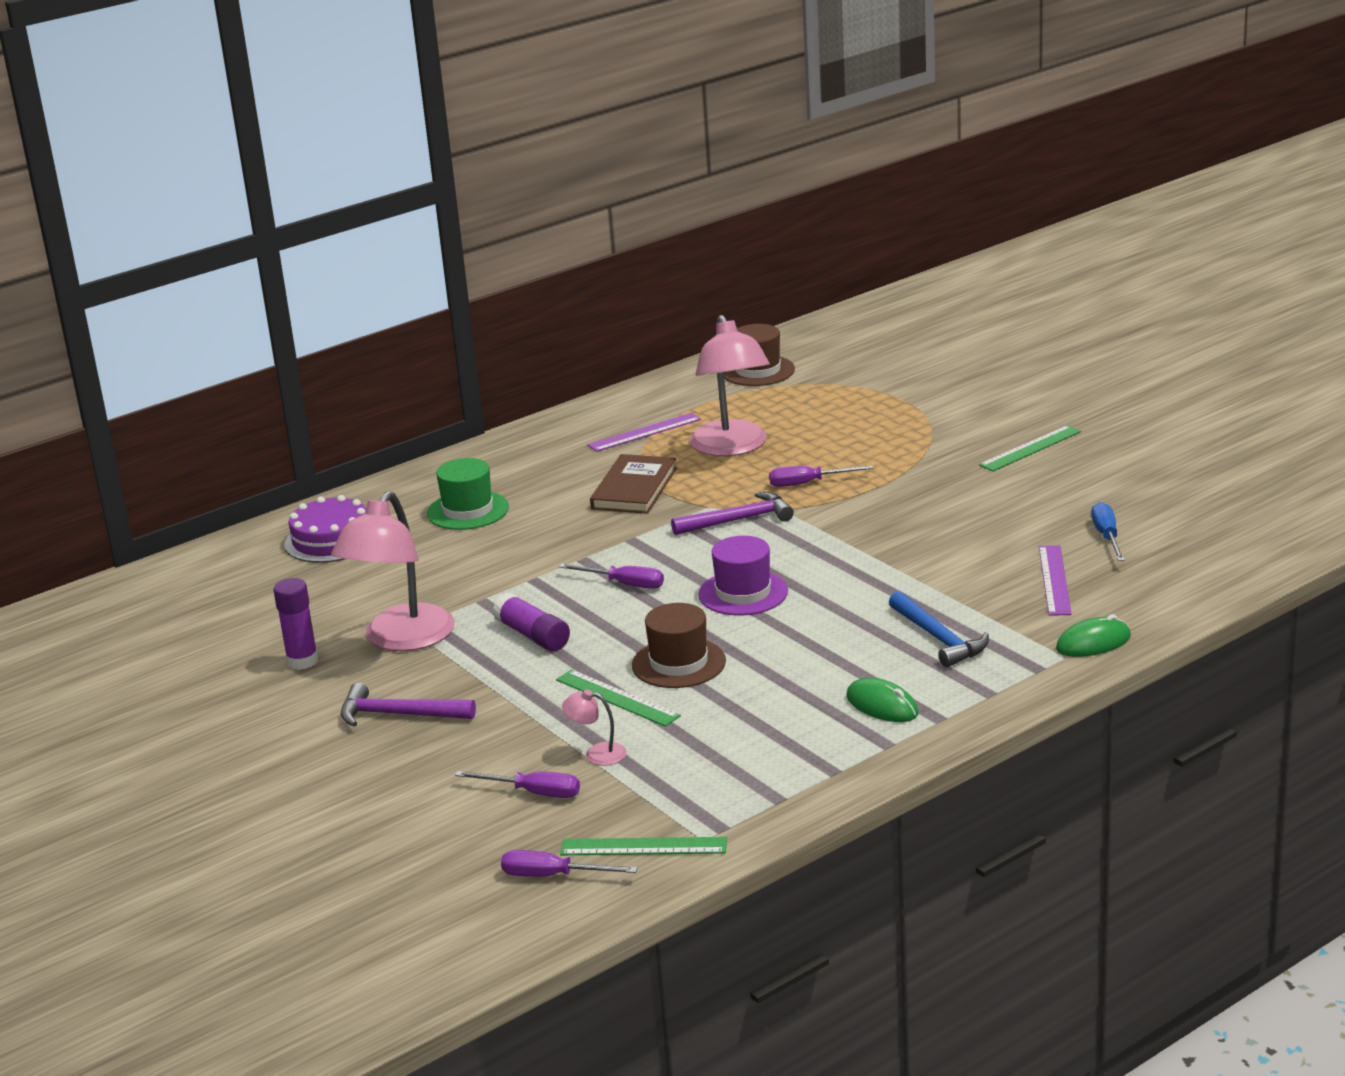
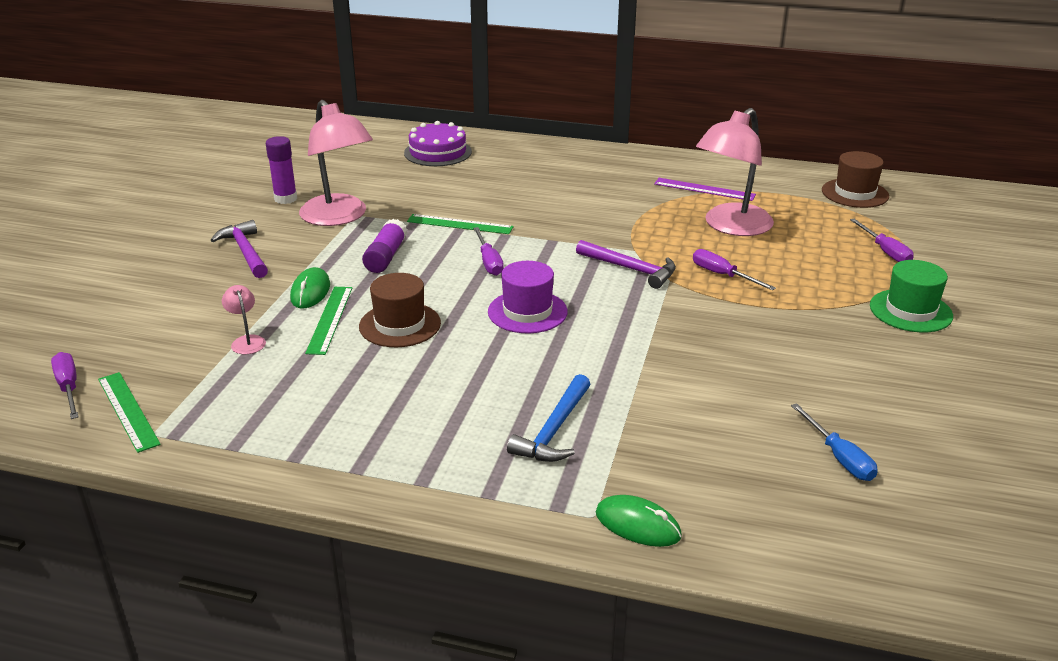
camera: 50 degrees right, 5 degrees up
pink lamp [331,491,455,651] -> pink lamp turned 105 degrees counterclockwise [299,100,373,226]
green hat [427,458,509,530] -> green hat moved to [870,260,953,332]
purple screwdriver [455,771,580,798] -> purple screwdriver moved to [850,219,914,262]
brown book [590,454,677,514] -> none
green mouse [846,678,918,722] -> green mouse moved to [290,267,330,309]
green ruler [979,425,1081,471] -> green ruler moved to [407,214,514,234]
purple ruler [1039,545,1072,616] -> none
blue screwdriver [1092,502,1125,561] -> blue screwdriver turned 105 degrees clockwise [791,403,878,481]

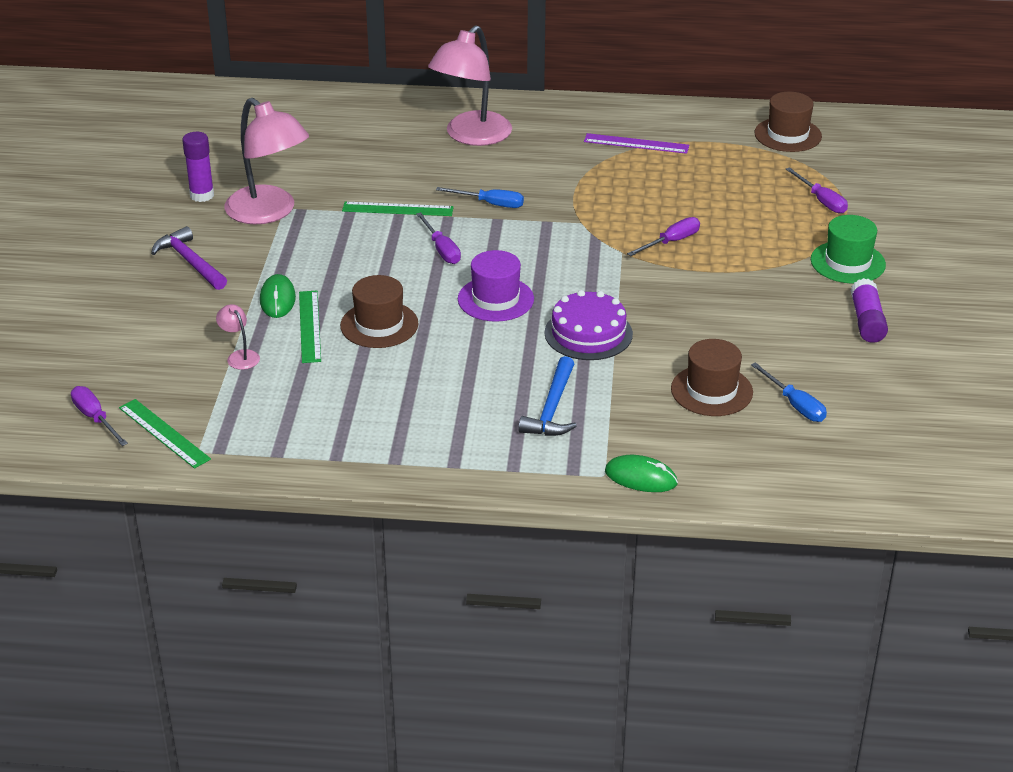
camera: 10 degrees left, 5 degrees up
purple glue stick [362,219,407,273] -> purple glue stick moved to [850,278,888,343]
purple cake [404,121,472,166] -> purple cake moved to [545,290,633,360]
purple hammer [576,240,676,289] -> none
purple screwdriver [693,249,776,290] -> purple screwdriver turned 105 degrees clockwise [627,217,700,256]
pink lamp [696,108,774,236] -> pink lamp moved to [428,25,512,146]
none -> blue screwdriver [436,187,524,208]
none -> brown hat [671,339,753,416]

